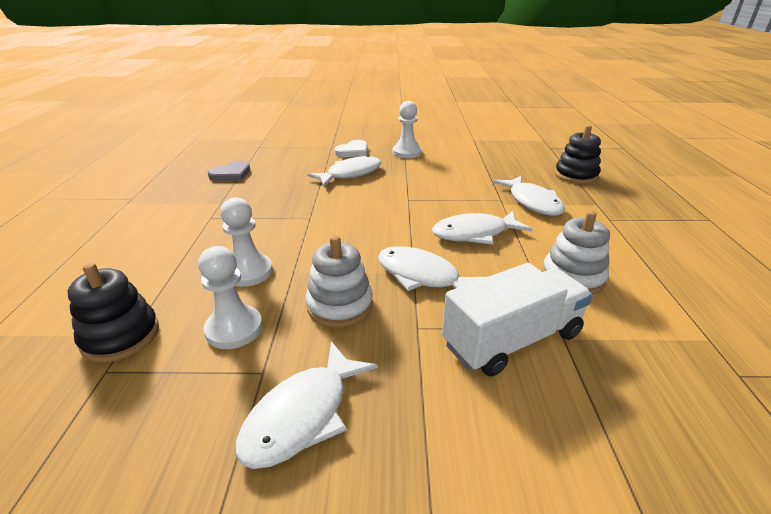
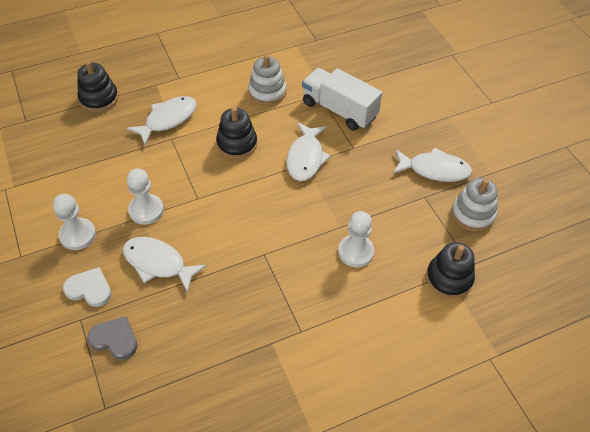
camera: 115 degrees left, 20 degrees up
white pawn [198,246,263,349] -> white pawn moved to [127,168,164,225]
grey heart [208,161,250,181] -> grey heart moved to [88,316,137,360]
white stacking toy [306,235,373,328] -> white stacking toy moved to [451,178,498,232]
white fish [432,211,533,245] -> black stacking toy [216,107,257,159]

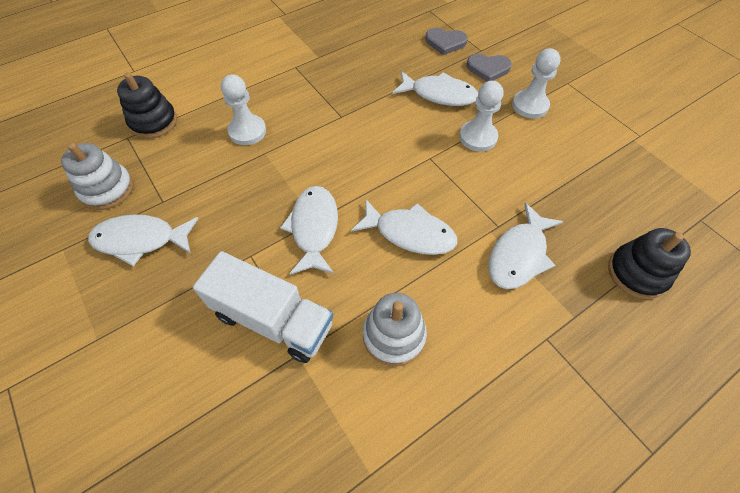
camera: 170 degrees right, 5 degrees up
white heart [63,267,112,307] -> grey heart [466,54,512,82]
black stacking toy [216,107,257,159] -> white fish [351,199,457,255]

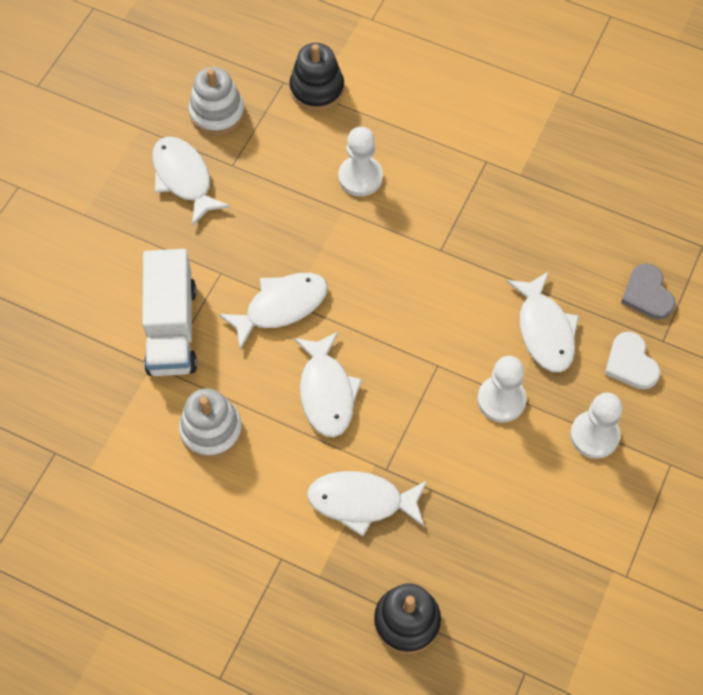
camera: 60 degrees right, 5 degrees up
grey heart [466,54,512,82] -> white heart [605,332,660,389]

